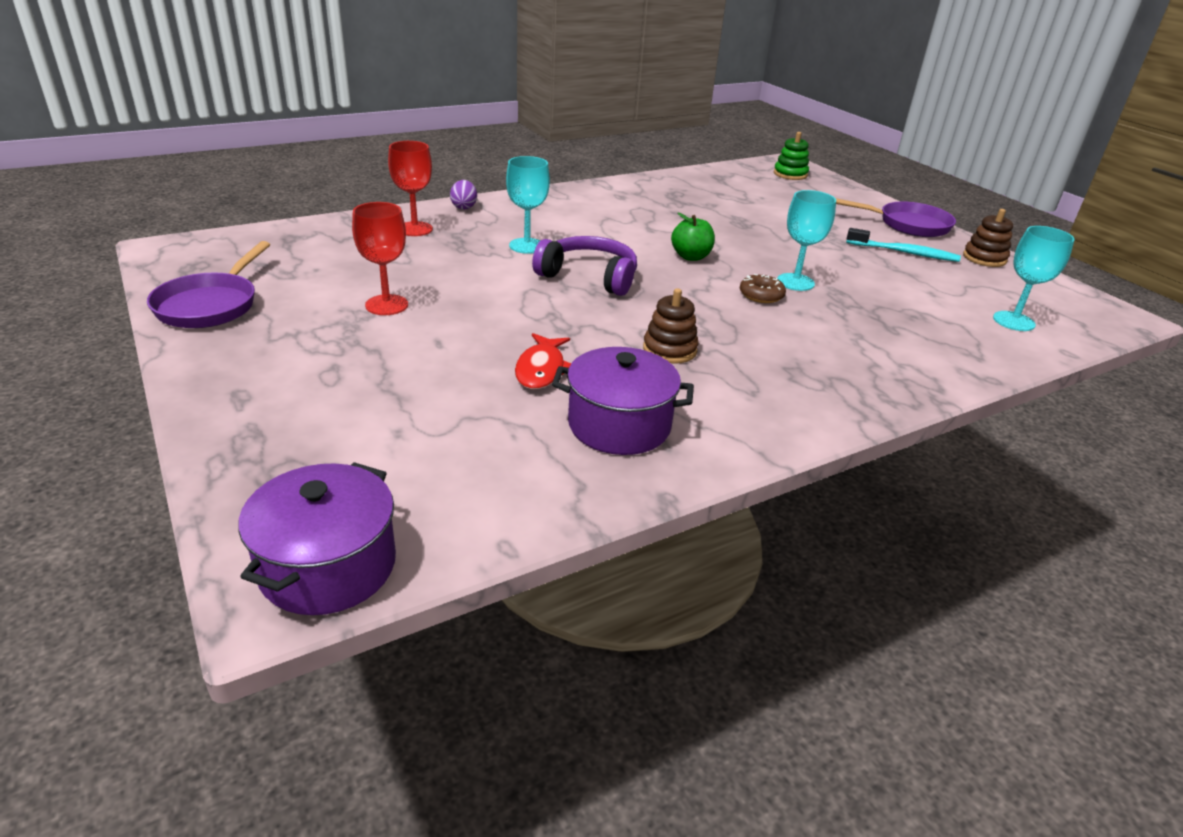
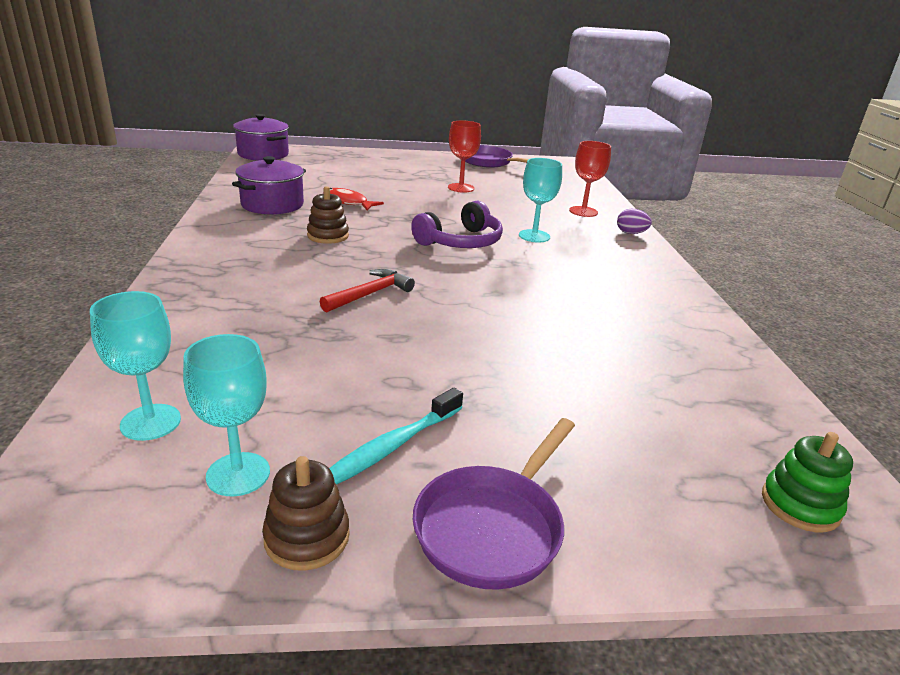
camera: 115 degrees right, 5 degrees down
green apple [671,213,715,261] -> none
brown donut [740,274,786,303] -> red hammer [320,269,415,313]
turquoise goblet [777,190,836,291] -> turquoise goblet moved to [183,334,270,496]

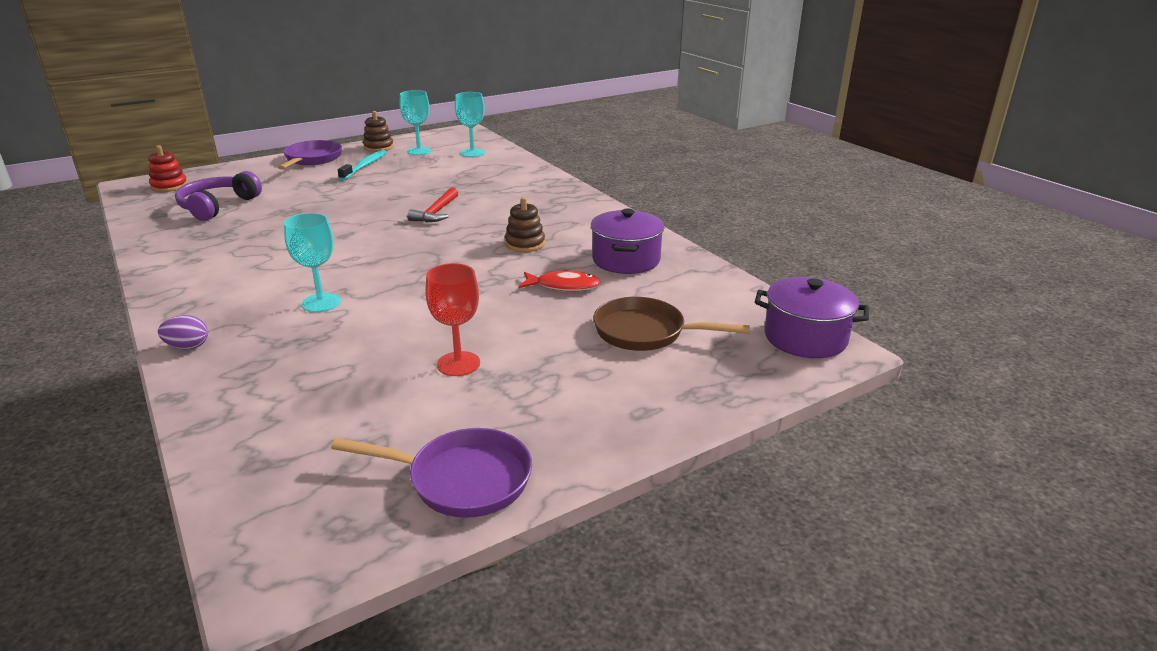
camera: 155 degrees right, 0 degrees up
purple headphones [411,200,503,248] -> purple headphones moved to [175,171,262,221]
red goblet [569,141,611,217] -> none
green stacking toy [762,432,853,532] -> red stacking toy [149,145,188,192]
none -> brown pan [593,297,750,351]

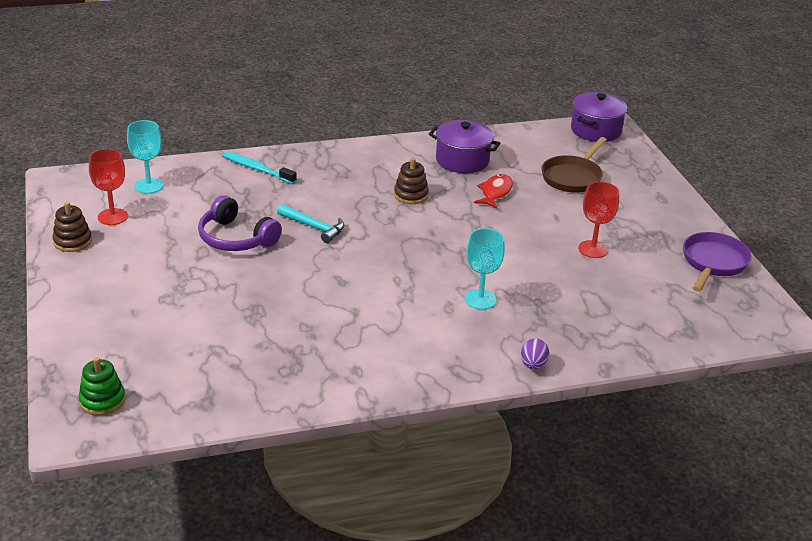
camera: 75 degrees left, 5 degrees up
red stacking toy [149,145,188,192] -> green stacking toy [79,357,126,416]
purple headphones [175,171,262,221] -> purple headphones moved to [198,195,282,251]
purple pan [278,140,342,170] -> none
turquoise toothbrush [338,150,387,180] -> turquoise toothbrush moved to [222,152,297,184]
turquoise goblet [400,90,432,155] -> red goblet [89,149,128,225]
red hammer [407,188,458,223] -> turquoise hammer [277,204,345,243]

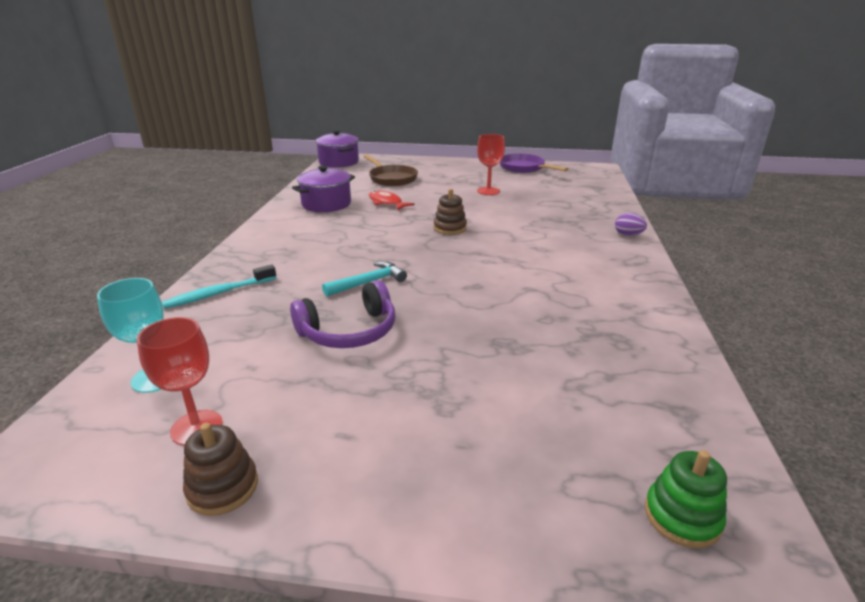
camera: 65 degrees left, 5 degrees down
brown stacking toy [394,158,429,204] -> brown stacking toy moved to [434,189,467,235]
turquoise goblet [465,228,505,310] -> none

